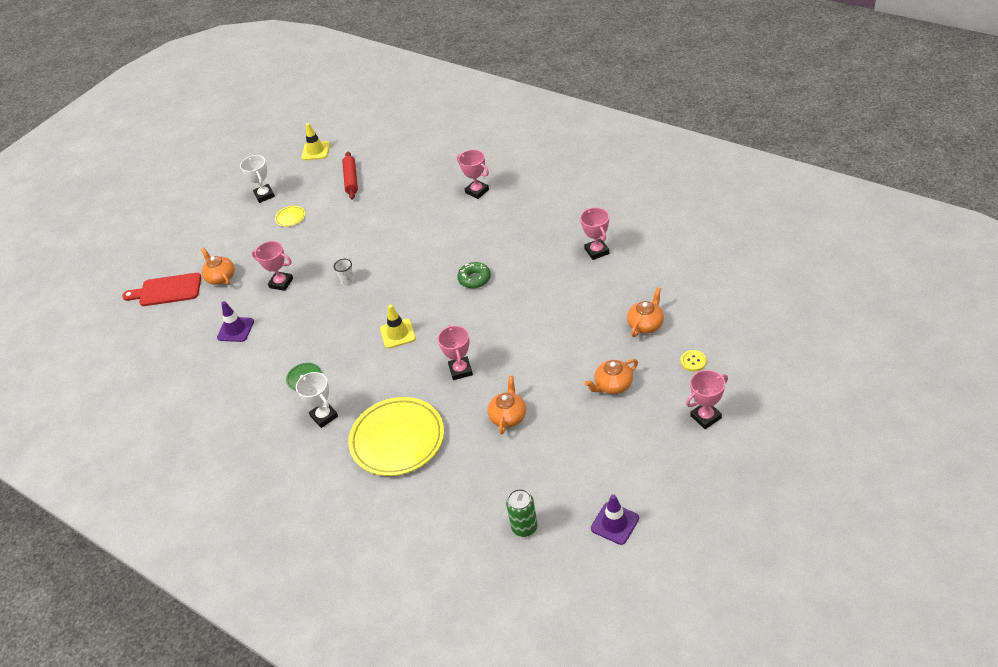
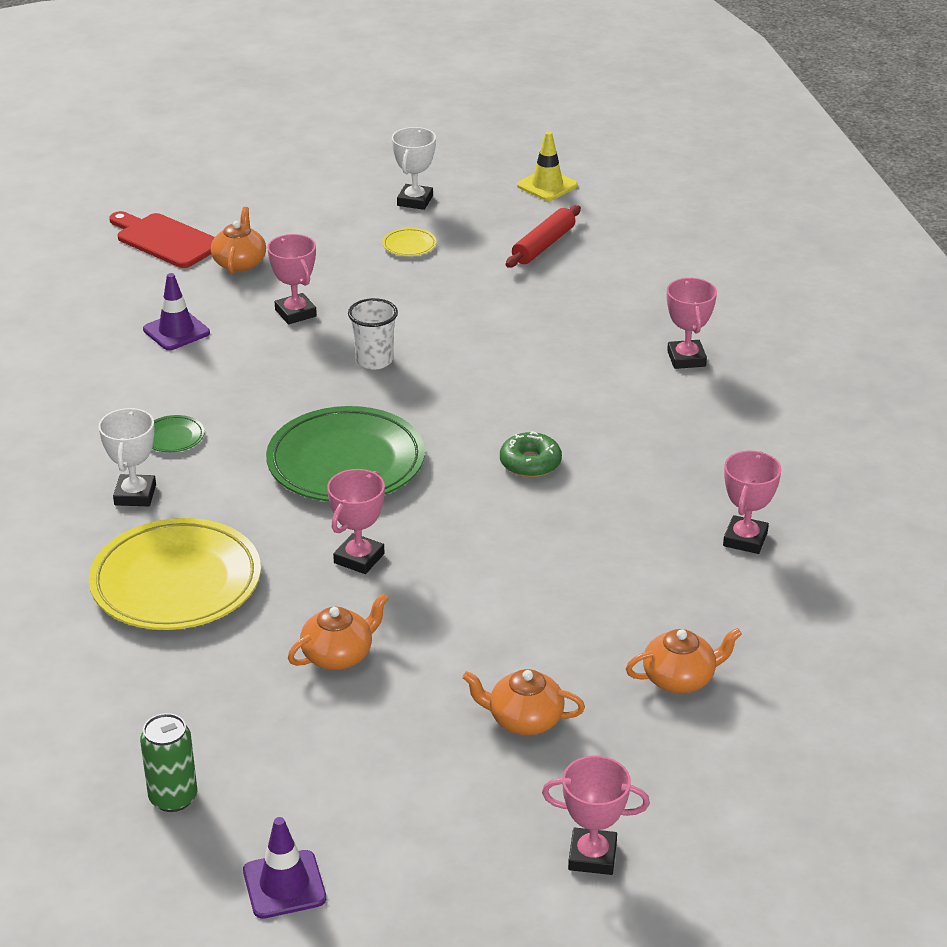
camera: 35 degrees right, 10 degrees down
white cup [334,259,354,285] -> white cup [348,298,398,370], size x1.50
yellow traffic cone [380,305,416,349] -> green plate [266,406,425,502]
yellow button [680,350,707,372] -> none

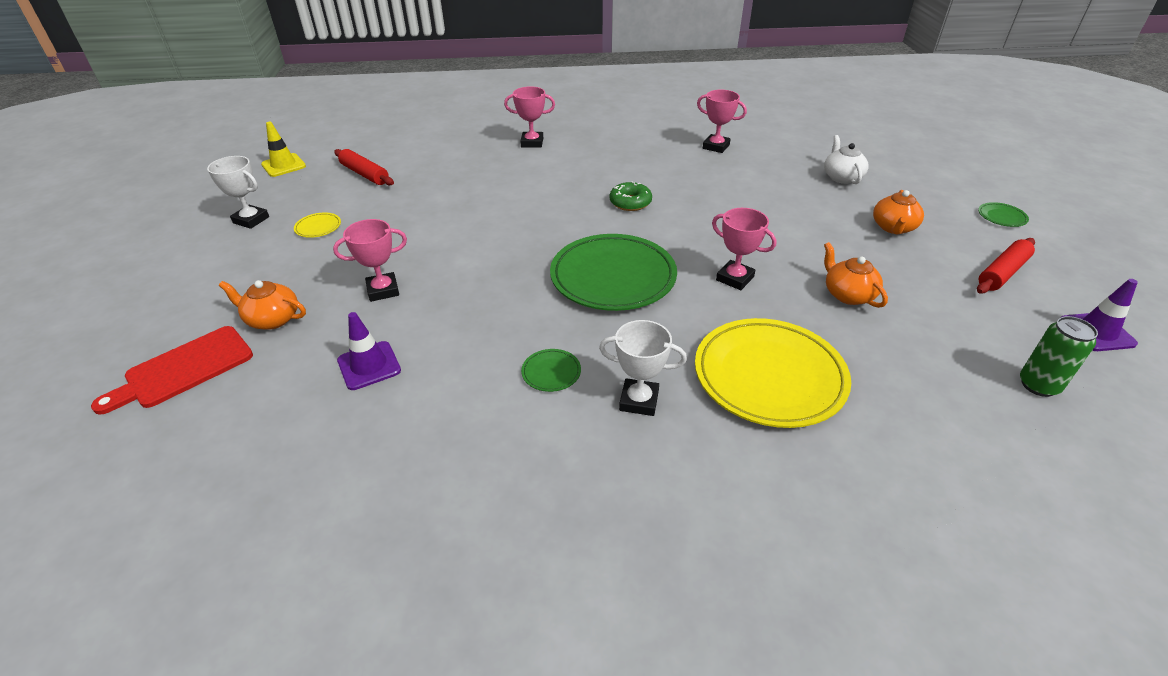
camera: 80 degrees left, 5 degrees up
white cup [348,298,398,370] -> none
pink trophy [542,755,650,875] -> green plate [978,202,1029,227]
orange teapot [626,628,742,693] -> white teapot [824,135,869,184]
none -> red rolling pin [977,238,1035,294]

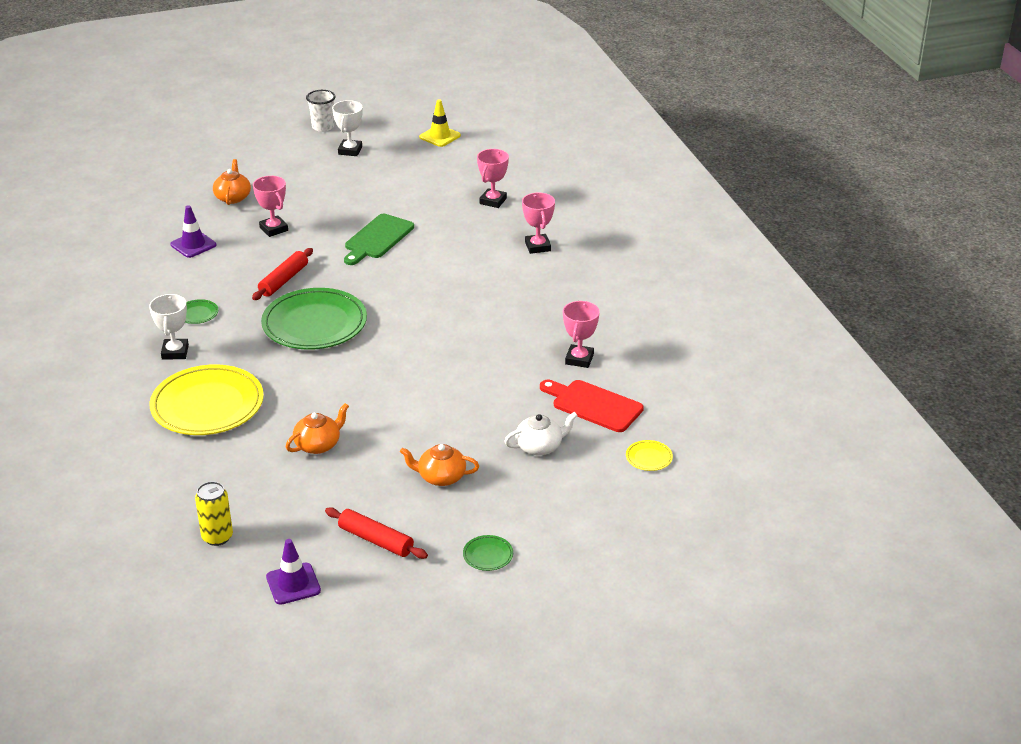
camera: 75 degrees right, 5 degrees down
red cutting board [91,326,253,415] -> red cutting board moved to [540,380,644,432]
yellow plate [294,213,341,238] -> yellow plate moved to [626,440,673,471]
red rolling pin [334,149,394,185] -> red rolling pin moved to [252,248,313,300]
green donut [610,182,652,211] -> none
pink trophy [712,208,776,290] -> pink trophy moved to [477,149,509,208]
green can [1020,316,1098,397] -> yellow can [195,481,233,546]
none -> white cup [306,90,335,132]
none -> green cutting board [344,214,414,265]

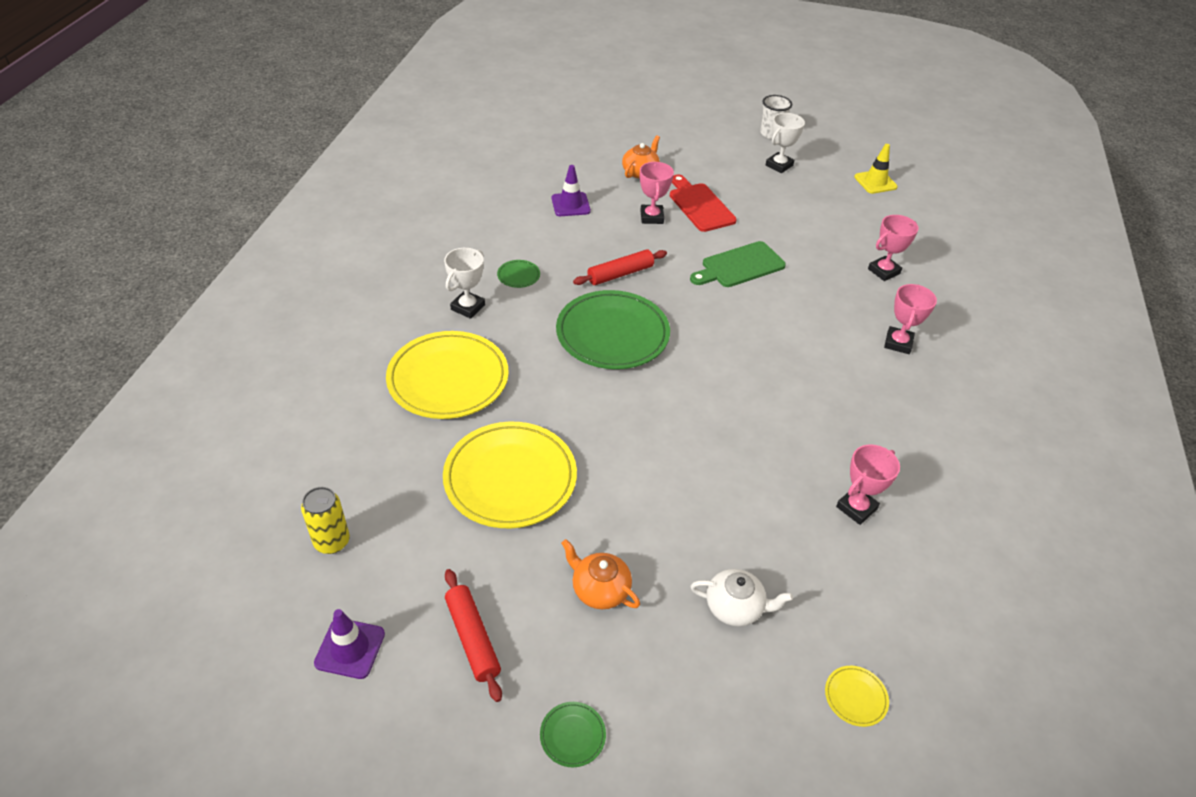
camera: 30 degrees right, 10 degrees up
orange teapot [286,403,349,454] -> yellow plate [443,422,577,528]
red cutting board [540,380,644,432] -> red cutting board moved to [670,175,737,232]

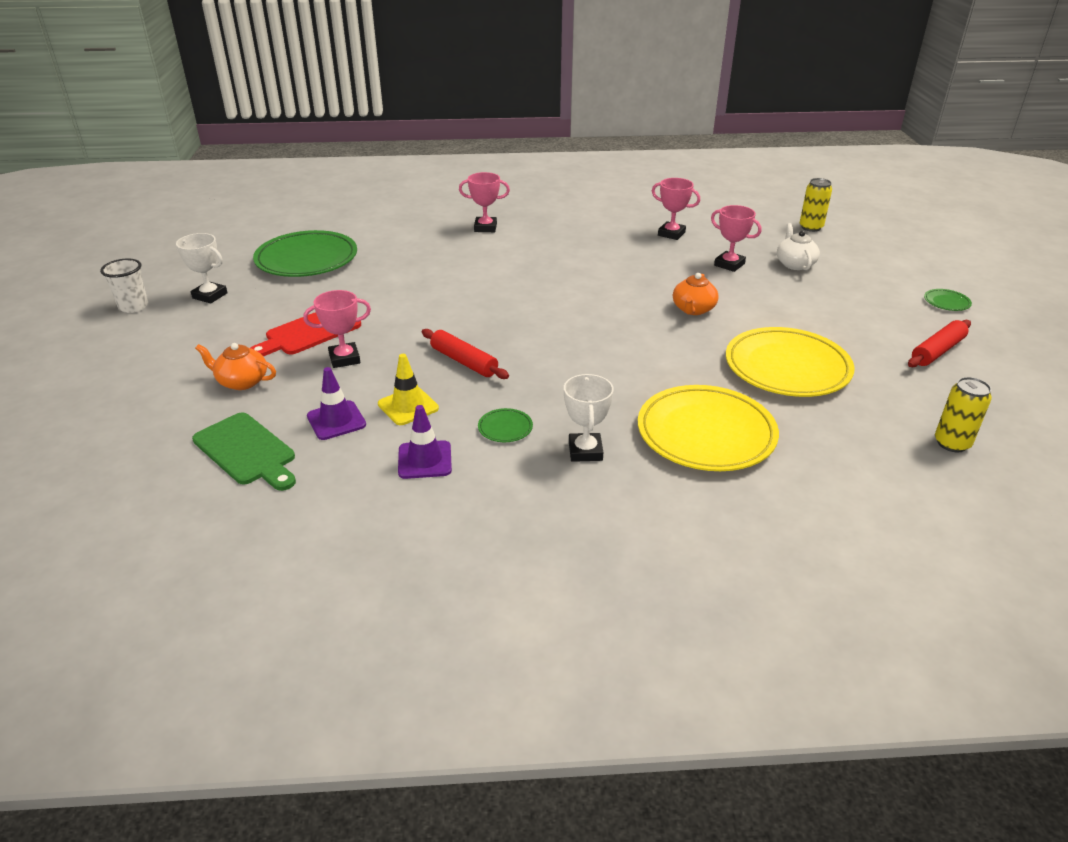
camera: 105 degrees left, 10 degrees down
purple traffic cone [314,609,385,679] -> purple traffic cone moved to [398,405,452,479]
white trophy [444,248,485,319] -> white trophy turned 75 degrees clockwise [564,374,614,462]
green plate [556,290,670,369] -> green plate moved to [253,230,357,277]
orange teapot [561,539,640,609] -> orange teapot moved to [673,273,719,315]
green cutting board [690,241,786,287] -> green cutting board moved to [192,412,296,491]
yellow plate [825,666,889,727] -> yellow can [800,178,832,232]
yellow traffic cone [854,144,898,194] -> yellow traffic cone moved to [378,354,439,425]
pink trophy [868,215,919,281] -> pink trophy moved to [711,205,762,272]

